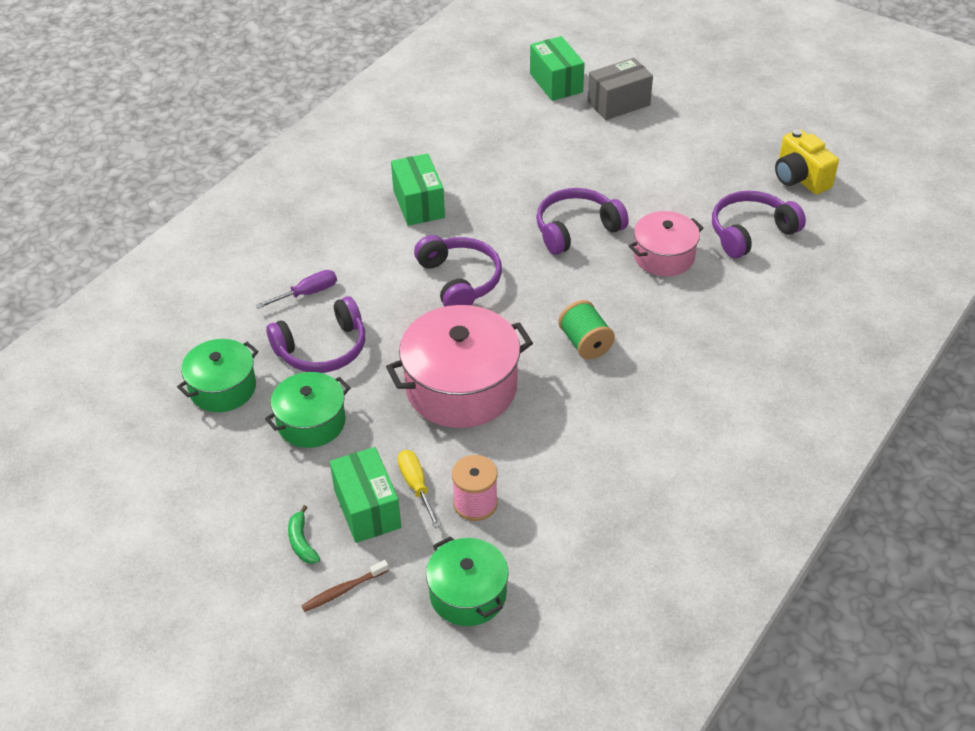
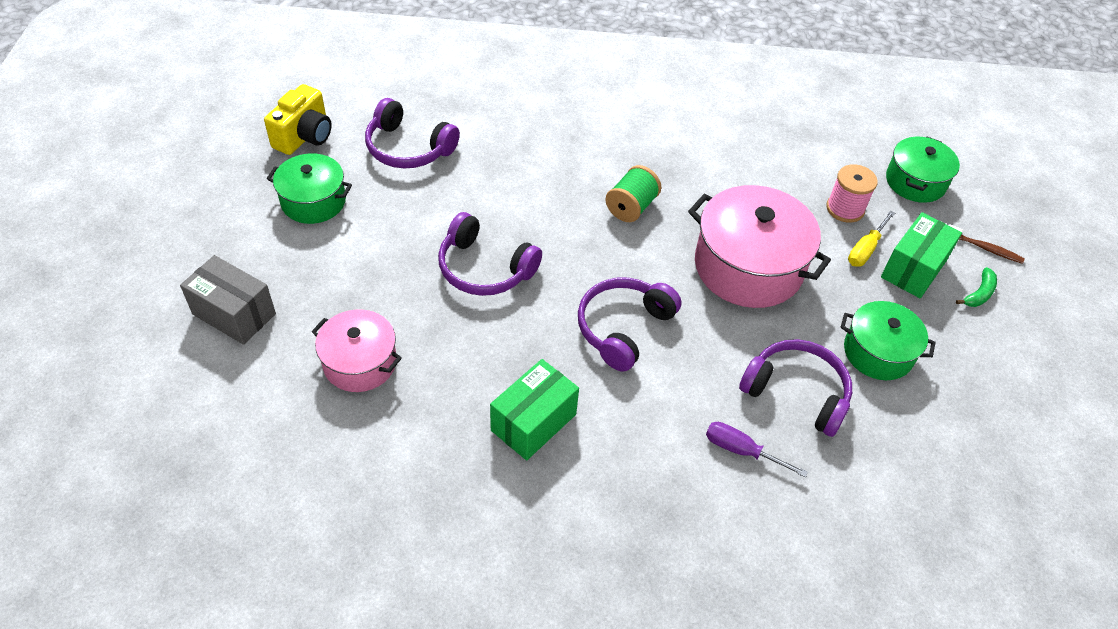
camera: 125 degrees left, 5 degrees up
green pot [177,339,259,412] -> green pot moved to [267,153,352,224]
green box [530,36,585,101] -> none
pink pot [629,211,703,276] -> pink pot moved to [312,309,402,392]

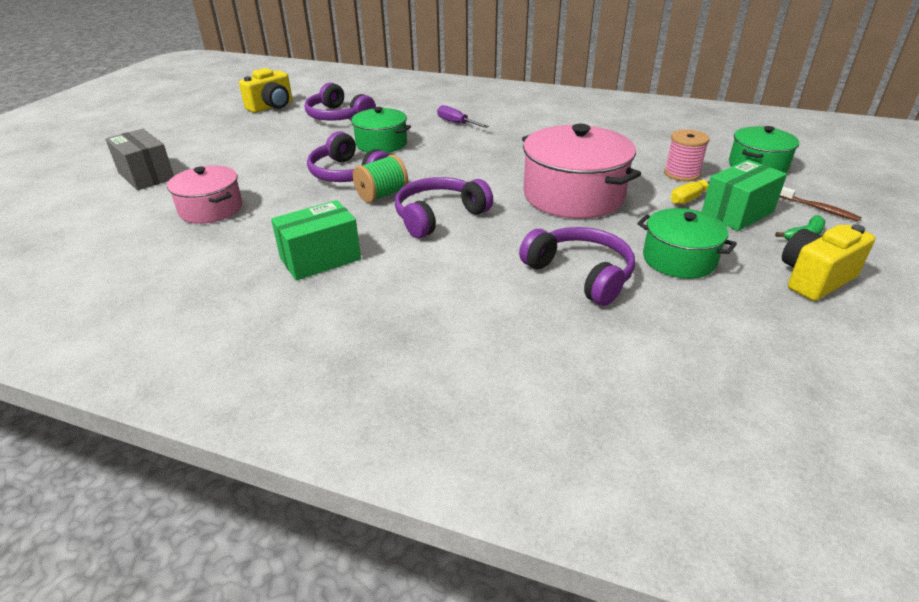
camera: 20 degrees right, 15 degrees down
green pot [267,153,352,224] -> green pot moved to [349,107,411,153]
green spool [606,165,662,222] -> green spool moved to [353,155,408,203]
purple screwdriver [706,422,808,478] -> purple screwdriver moved to [437,105,489,128]
none -> yellow camera [782,224,875,301]

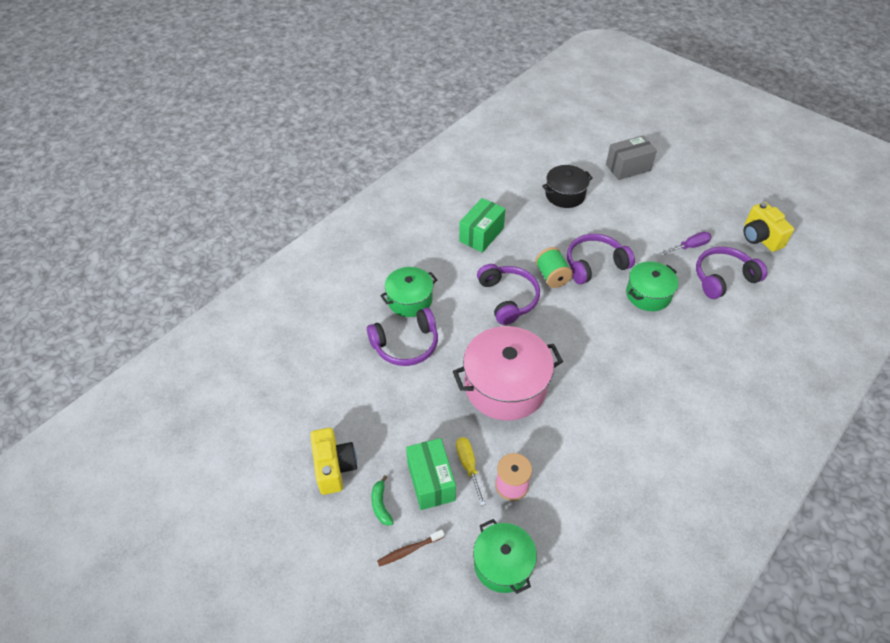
camera: 110 degrees right, 15 degrees up
pink pot [167,165,242,224] -> black pot [542,165,593,208]
green box [271,200,361,281] -> green box turned 45 degrees clockwise [459,198,505,253]
purple screwdriver [437,105,489,128] -> purple screwdriver moved to [660,232,712,255]
green pot [637,208,737,279] -> green pot moved to [380,267,437,317]

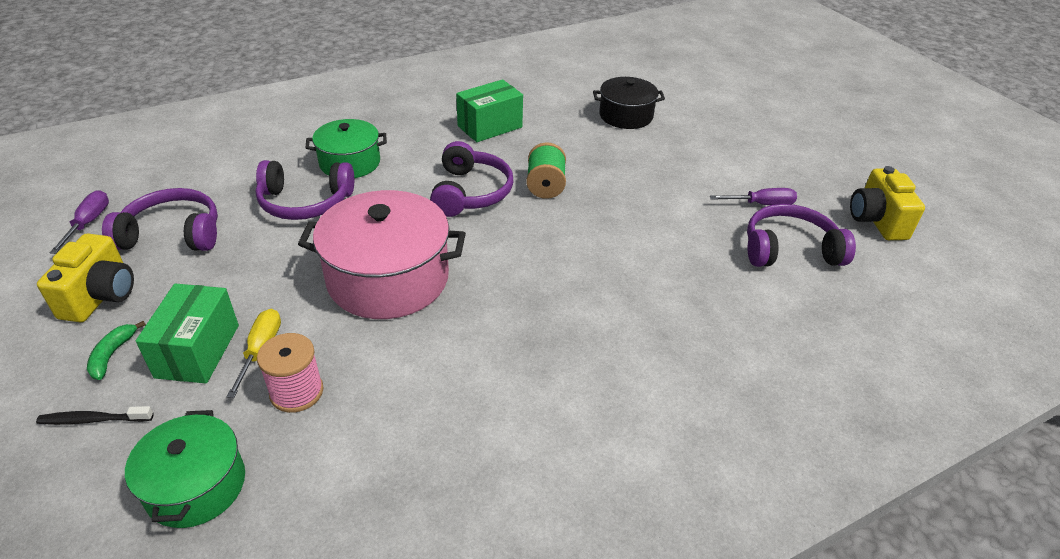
camera: 20 degrees right, 10 degrees down
brown toothbrush [377,530,444,567] -> black toothbrush [36,406,154,425]
purple headphones [567,234,635,284] -> purple headphones moved to [102,188,218,251]
grey box [606,136,657,180] -> none
green pot [626,261,678,311] -> none
none -> purple screwdriver [50,190,109,254]

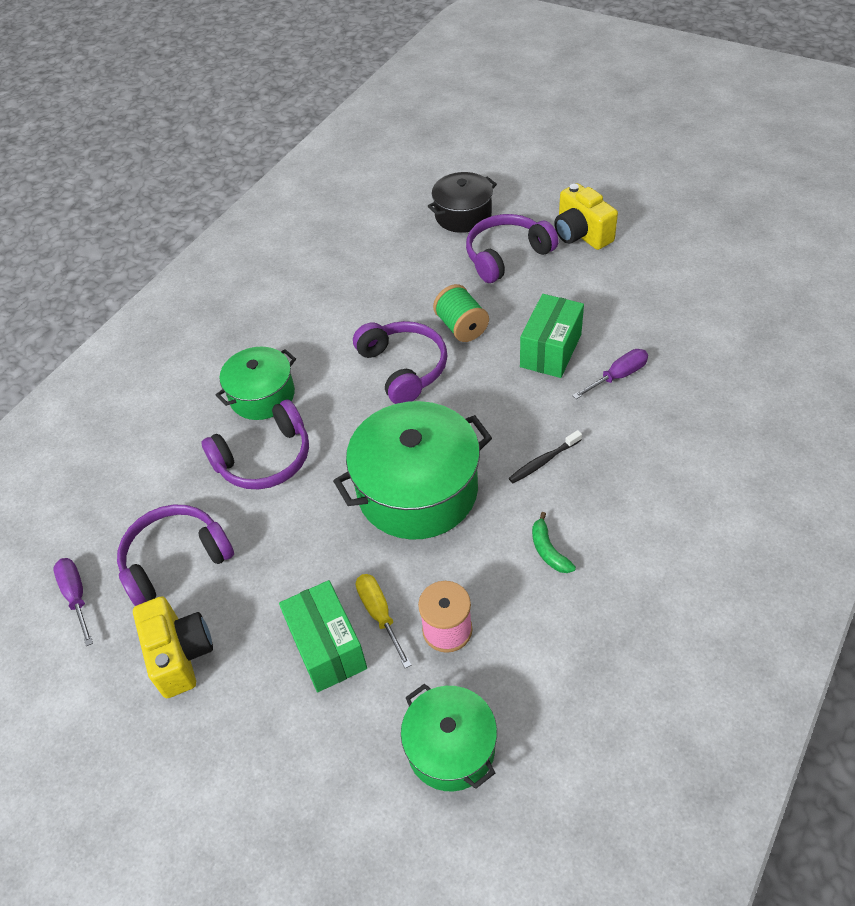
camera: 25 degrees left, 10 degrees up
black toothbrush [36,406,154,425] -> black toothbrush moved to [509,430,582,483]
green banana [87,321,146,380] -> green banana moved to [532,512,576,573]
pink pot [298,190,466,319] -> green pot [333,401,492,540]
green box [456,79,523,142] -> green box moved to [520,294,584,378]
purple screwdriver [710,188,797,205] -> purple screwdriver moved to [572,349,648,399]
purple headphones [747,204,856,267] -> purple headphones moved to [466,214,559,283]
yellow camera [850,166,925,240] -> yellow camera moved to [554,183,618,250]

